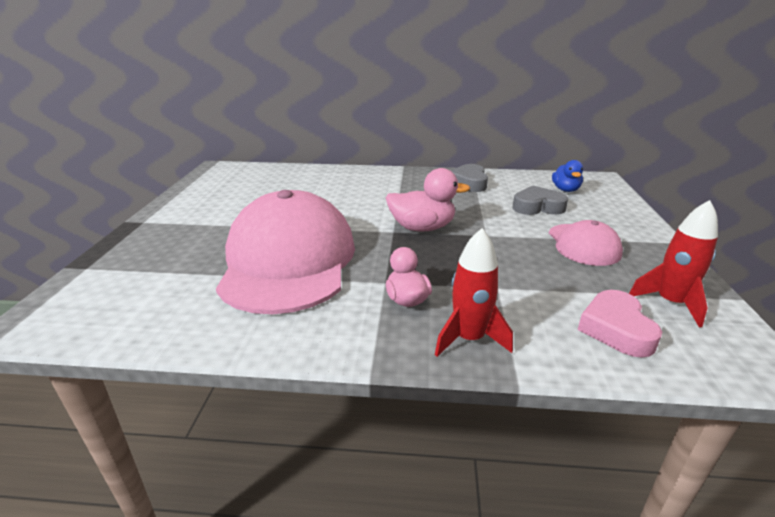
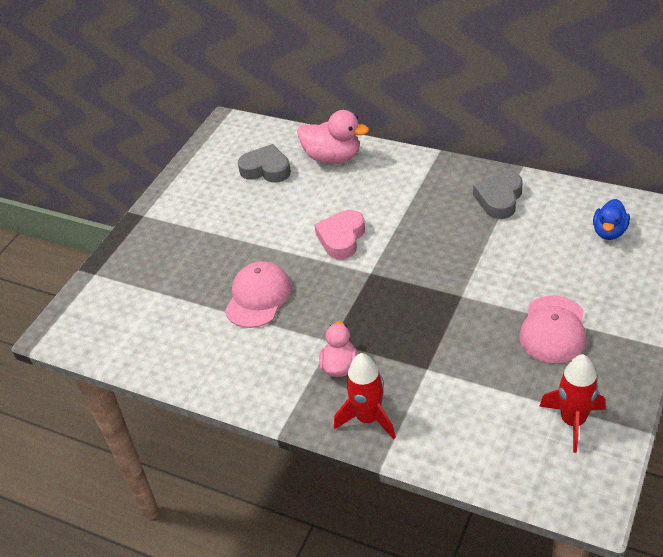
camera: 25 degrees right, 15 degrees up
pink cap [216,190,355,314] -> pink cap [225,261,292,328], size x0.49
pink duck [386,168,470,232] -> pink duck moved to [297,110,369,164]
grey heart [513,186,568,215] -> grey heart moved to [238,144,291,183]
pink heart [578,290,662,358] -> pink heart moved to [314,210,365,259]

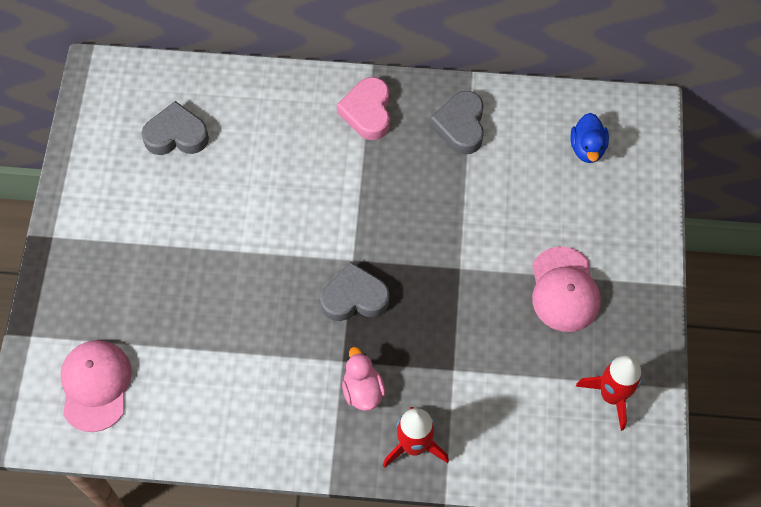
camera: 25 degrees left, 20 degrees up
pink cap [225,261,292,328] -> pink cap moved to [61,340,132,432]
pink duck [297,110,369,164] -> none
pink heart [314,210,365,259] -> pink heart moved to [337,77,390,140]
none -> grey heart [320,261,389,321]

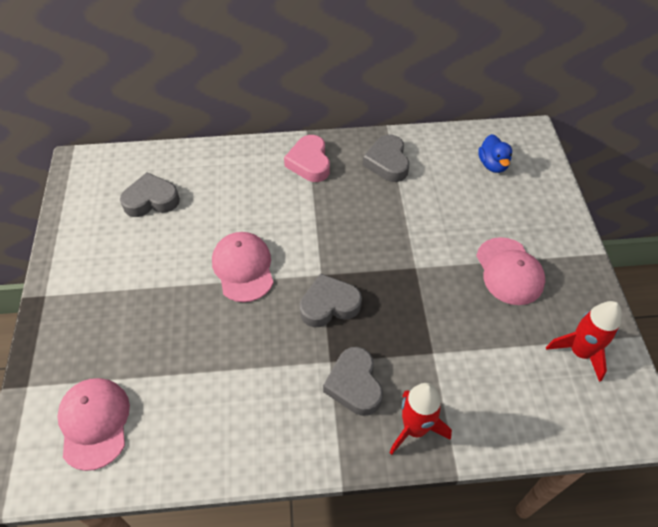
camera: 10 degrees left, 10 degrees down
pink duck [342,347,385,411] -> grey heart [323,347,383,416]
none -> pink cap [212,232,274,302]

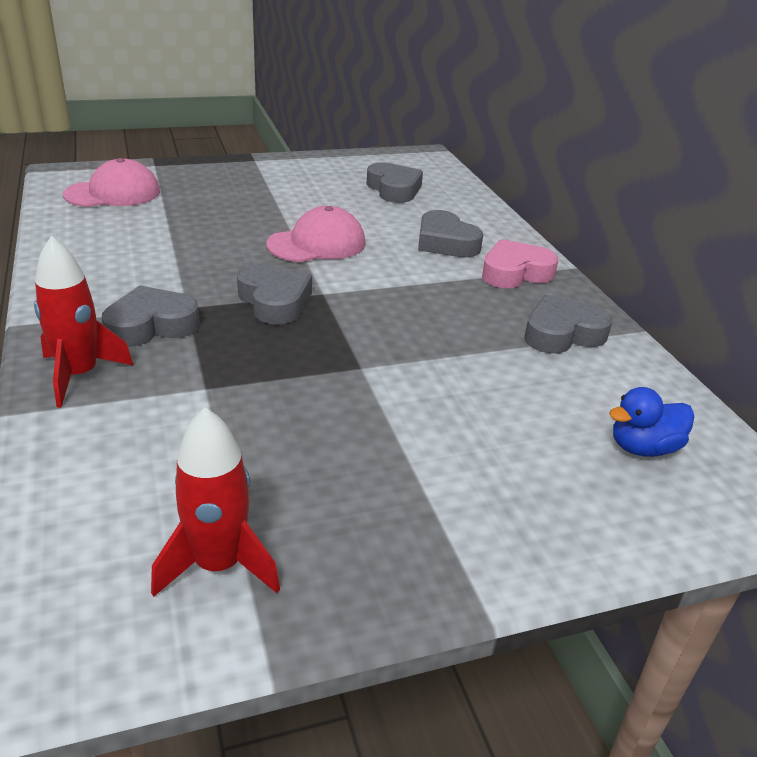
camera: 75 degrees right, 20 degrees down
pink cap [476,237,545,305] -> none
none -> grey heart [418,210,483,257]

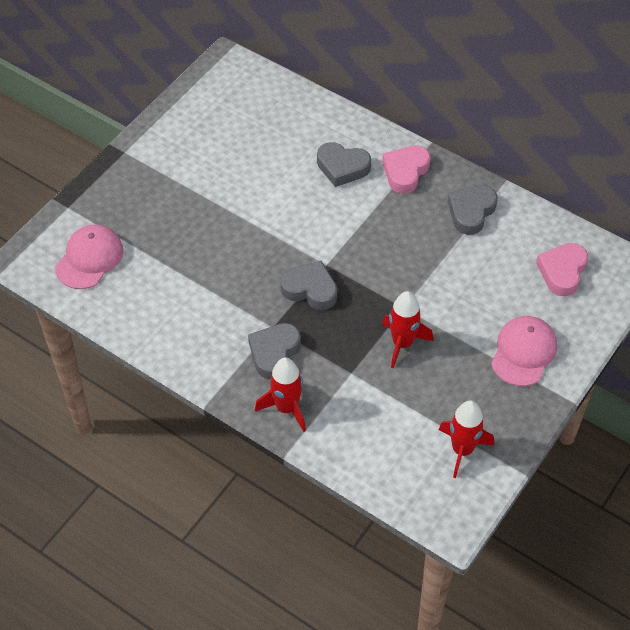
camera: 35 degrees left, 20 degrees up
pink cap [266,206,365,262] -> pink cap moved to [491,316,557,386]
grey heart [366,162,423,203] -> none
blue duck [609,387,694,457] -> pink heart [536,243,588,296]
none -> red rocket [382,291,433,369]

